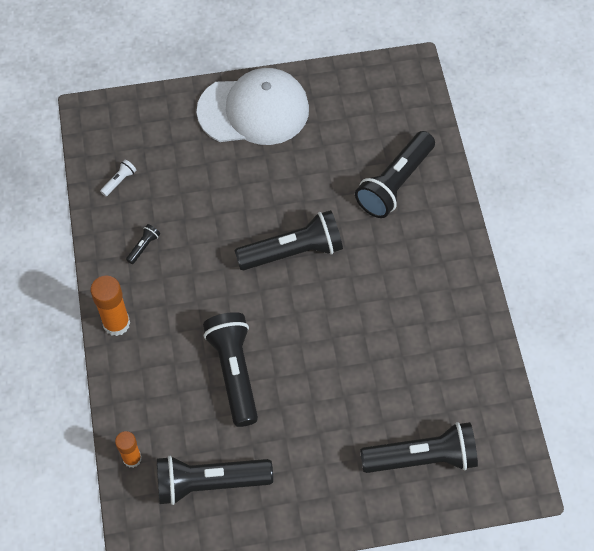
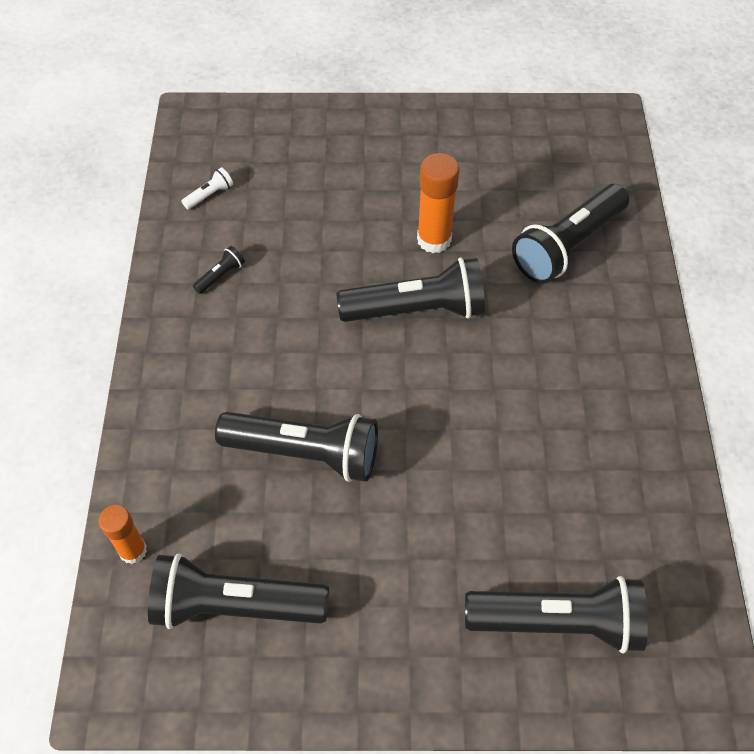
camera: 10 degrees right, 5 degrees down
orange glue stick [91,275,130,336] -> orange glue stick moved to [417,153,459,253]
white cap [197,68,309,145] -> none
black flashlight [203,312,258,427] -> black flashlight turned 105 degrees clockwise [215,412,378,482]

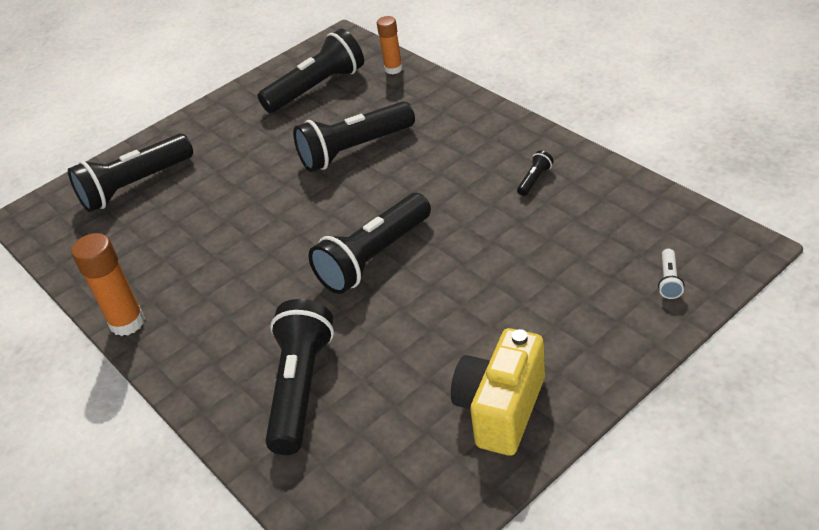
camera: 145 degrees right, 15 degrees down
white flashlight [181,167,233,210] -> white flashlight moved to [658,249,685,299]
black flashlight [193,246,245,294] -> black flashlight turned 150 degrees counterclockwise [517,150,553,196]
orange glue stick [417,153,459,253] -> orange glue stick moved to [71,233,145,336]
none -> yellow camera [451,328,545,456]

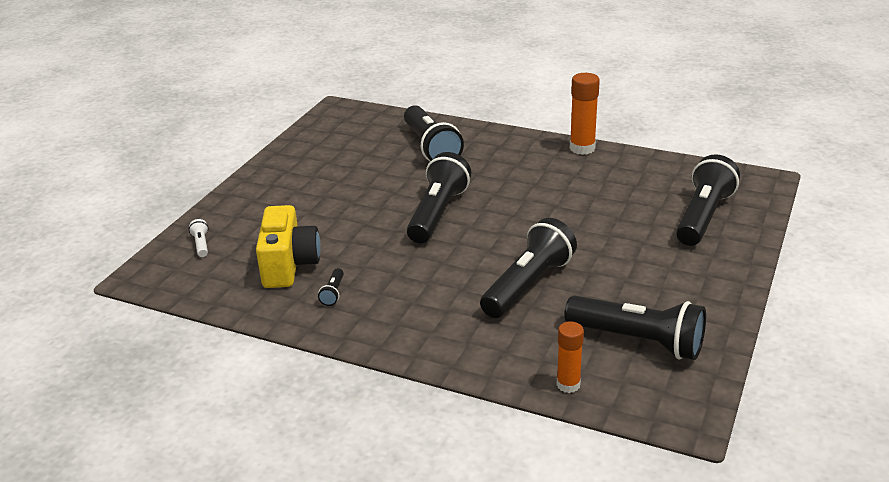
camera: 150 degrees right, 10 degrees down
black flashlight [258,29,364,113] -> black flashlight turned 90 degrees counterclockwise [564,296,706,360]
yellow camera [451,328,545,456] -> yellow camera moved to [256,205,321,288]

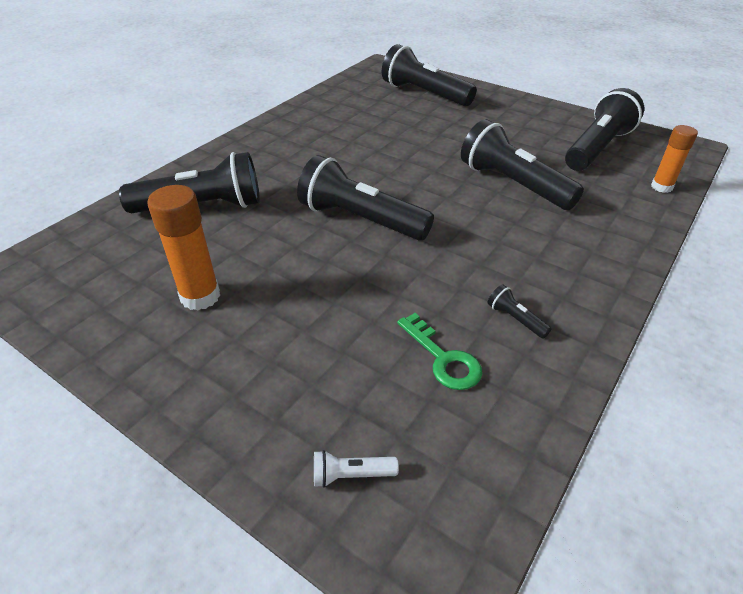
camera: 80 degrees left, 10 degrees up
yellow camera [256,205,321,288] -> green key [397,313,483,390]
black flashlight [318,268,344,306] -> black flashlight turned 150 degrees counterclockwise [488,284,552,339]
orange glue stick [570,73,600,155] -> orange glue stick moved to [147,185,220,311]

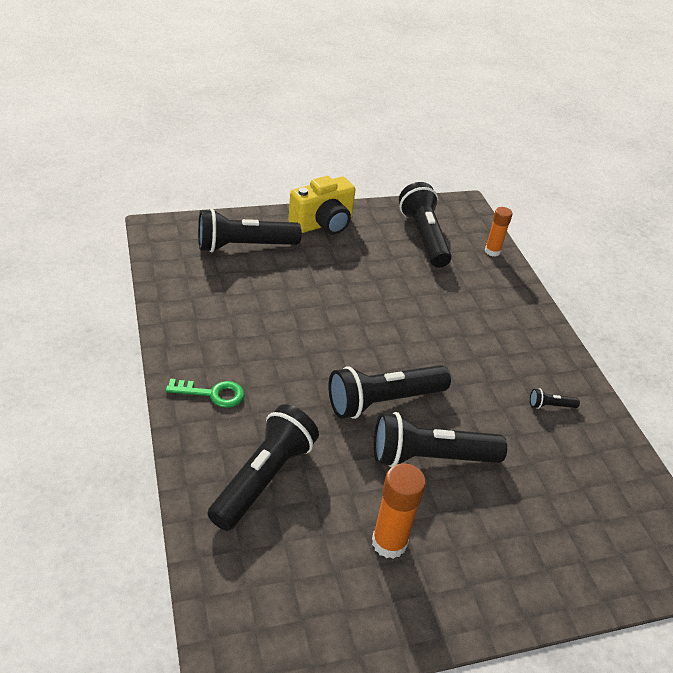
camera: 55 degrees left, 0 degrees up
white flashlight [314,450,399,488] -> none
green key [397,313,483,390] -> green key moved to [165,379,244,408]
black flashlight [461,119,584,210] -> black flashlight moved to [374,412,507,468]
none -> yellow camera [289,176,355,235]

